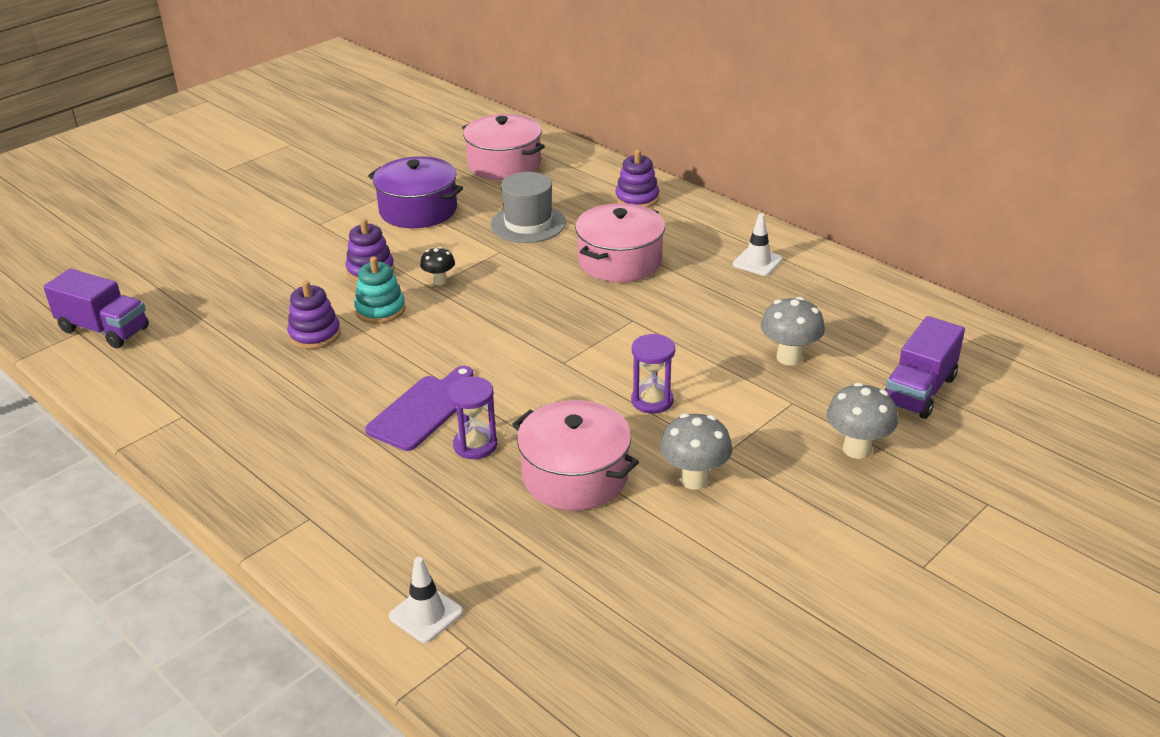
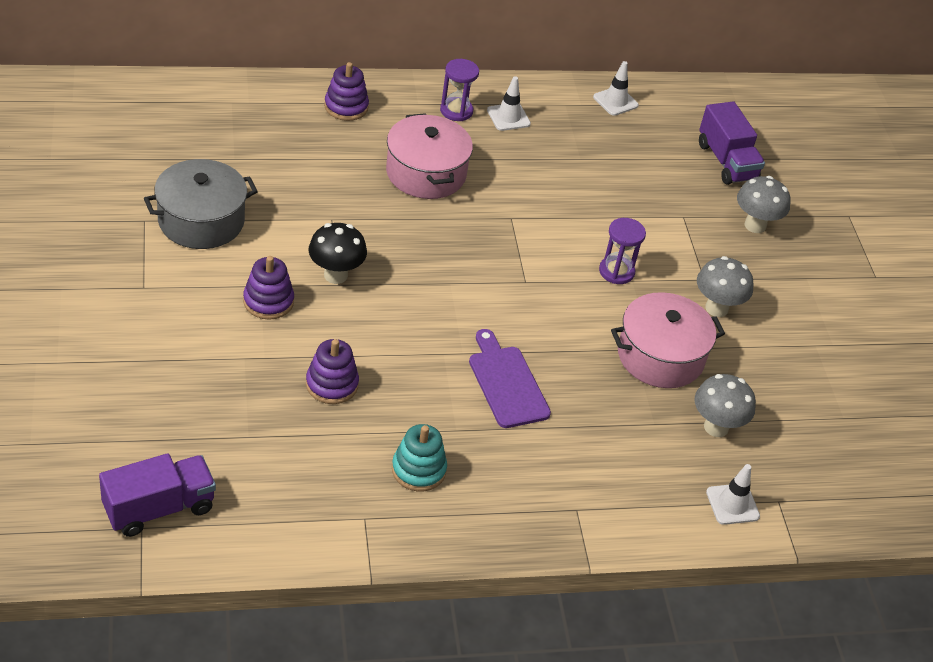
camera: 60 degrees left, 10 degrees up
turquoise stacking toy [354,257,406,324] -> turquoise stacking toy moved to [392,424,447,491]
purple pot [368,156,463,228] -> grey pot [144,159,258,249]
black mushroom [420,247,455,285] -> black mushroom [309,223,367,284], size x1.63
purple hourglass [448,376,497,459] -> purple hourglass moved to [440,59,479,121]
pink pot [462,114,545,180] -> none
grey hat [491,172,566,243] -> none
grey mushroom [761,297,825,366] -> grey mushroom moved to [694,374,756,437]
none -> white traffic cone [593,61,639,116]

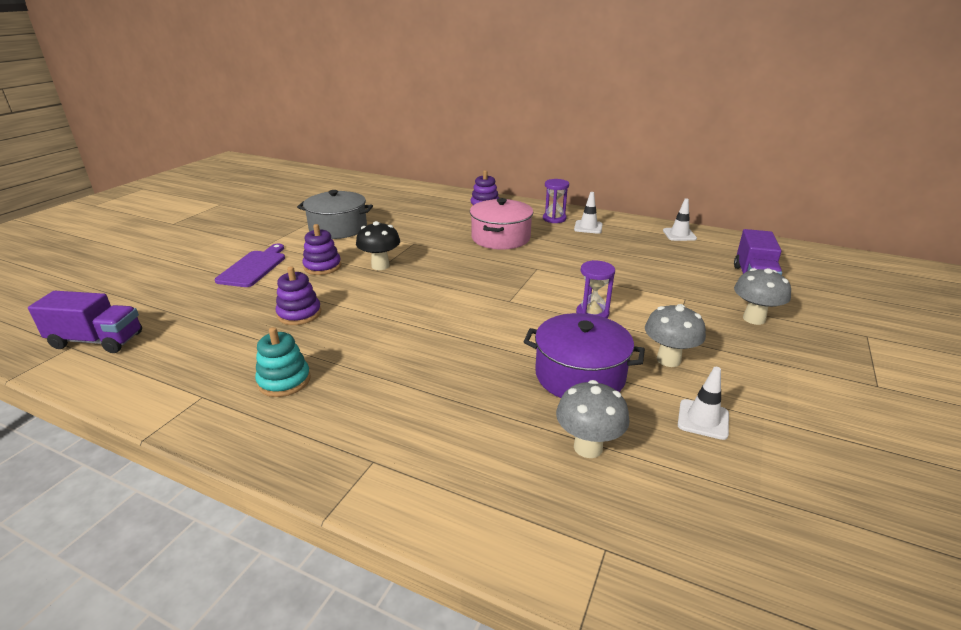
camera: 40 degrees right, 15 degrees down
purple cutting board [469,329,551,428] -> purple cutting board moved to [215,244,285,287]
pink pot [611,292,725,388] -> purple pot [524,313,645,398]
white traffic cone [706,464,760,525] -> white traffic cone moved to [678,367,729,440]

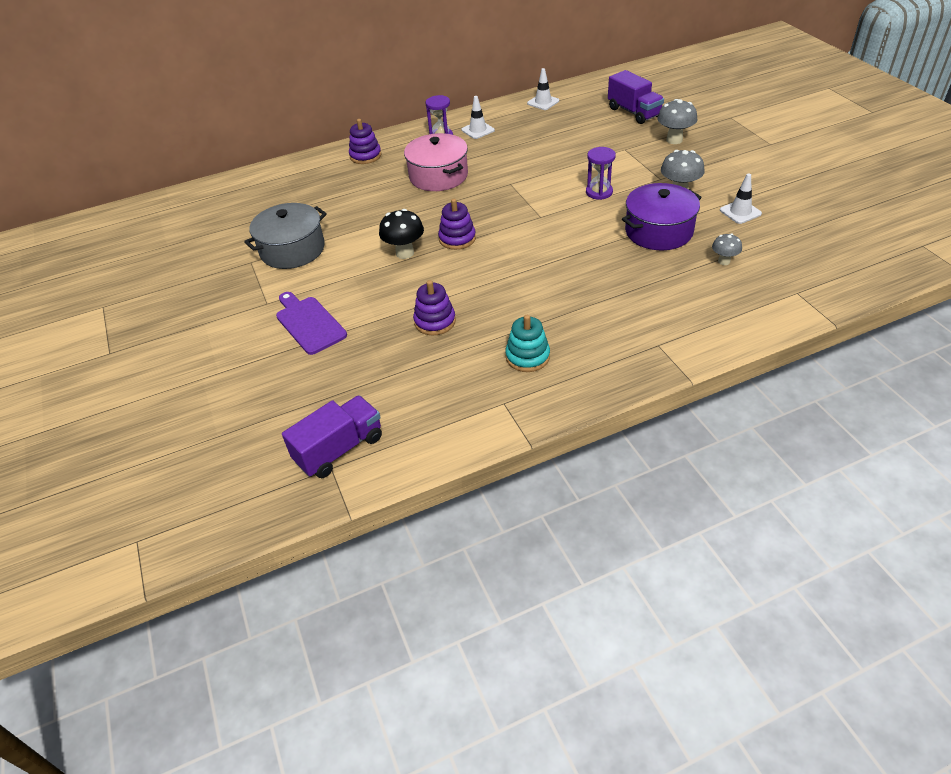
camera: 45 degrees left, 15 degrees up
purple stacking toy [303,224,341,275] -> purple stacking toy moved to [438,199,476,250]
grey mushroom [556,380,630,458] -> grey mushroom [712,233,742,265], size x0.61

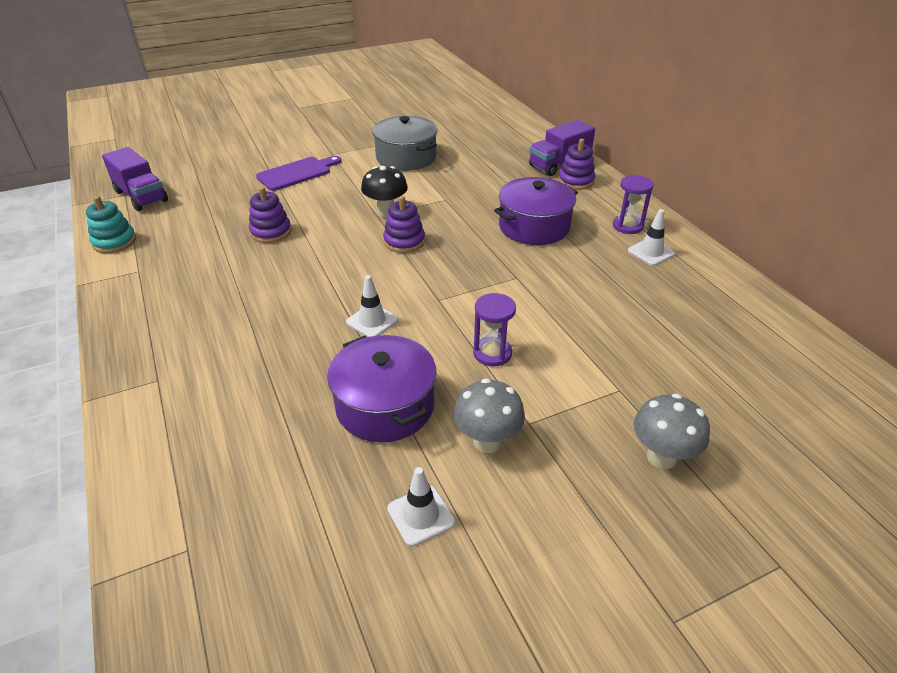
camera: 85 degrees right, 5 degrees down
pink pot [404,133,468,191] -> purple pot [494,177,578,245]
turquoise stacking toy [505,315,550,372] -> turquoise stacking toy moved to [86,196,136,253]
white traffic cone [527,68,559,110] -> white traffic cone moved to [346,275,399,337]
purple truck [608,70,664,124] -> purple truck moved to [529,120,595,176]
grey mushroom [712,233,742,265] -> none

